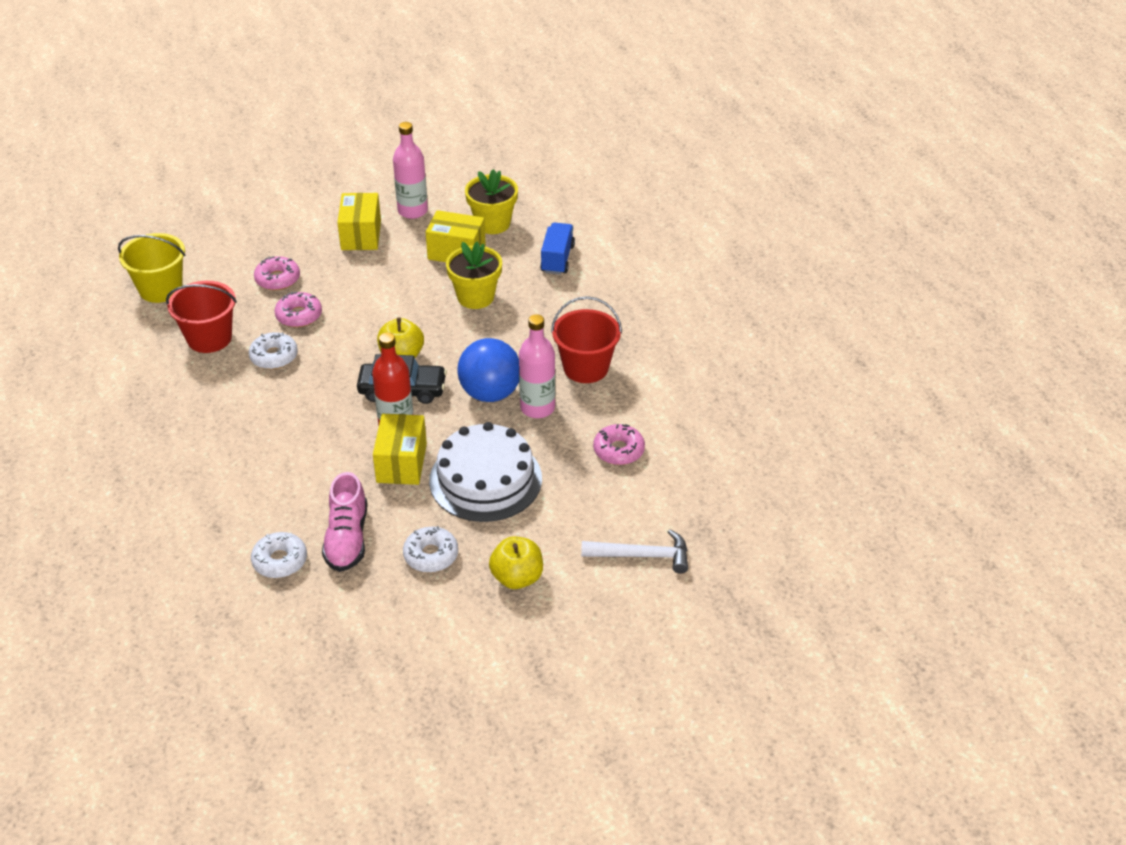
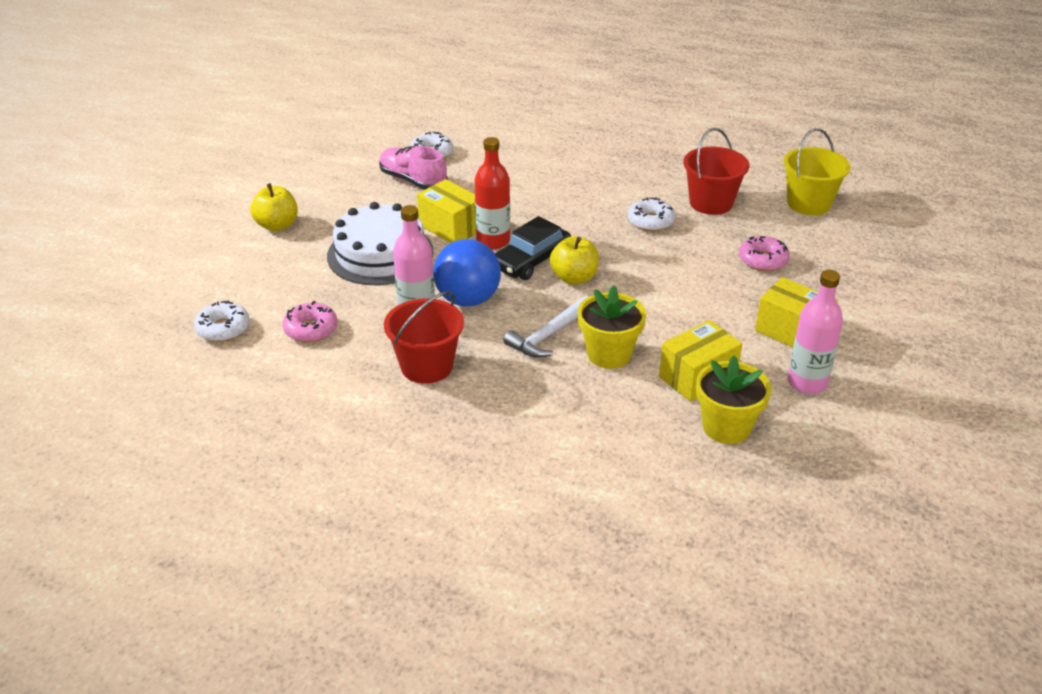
camera: 130 degrees right, 5 degrees down
pink donut [274,292,322,327] -> none
white donut [403,526,458,572] -> white donut moved to [194,300,250,342]
blue truck [540,223,575,275] -> none
white hammer [581,529,688,574] -> white hammer moved to [504,296,588,358]

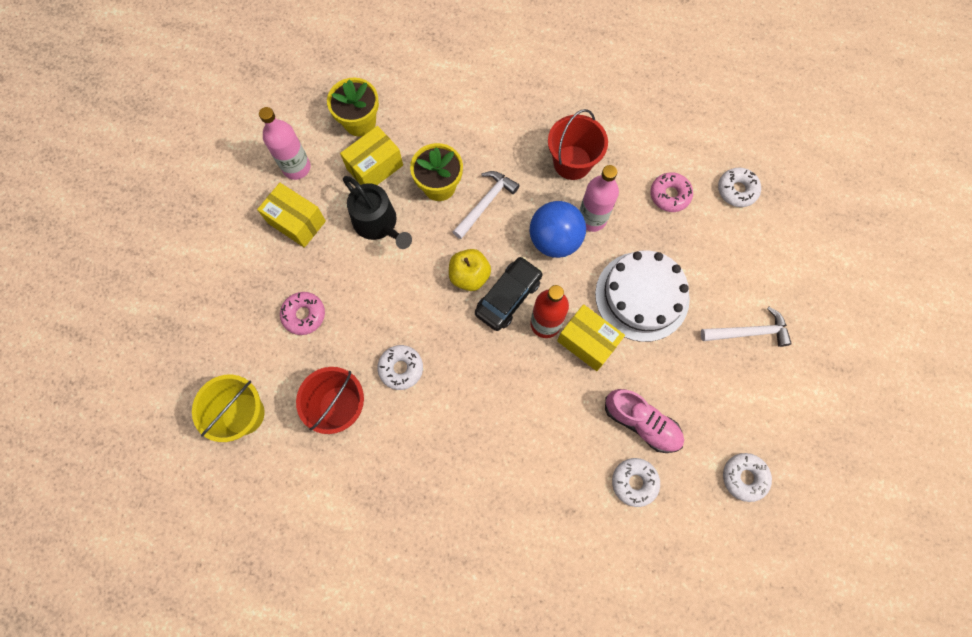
camera: 175 degrees right, 35 degrees up
yellow apple [251,183,298,231] -> white hammer [701,307,792,347]
none -> black watering can [343,176,412,249]
none -> white donut [723,453,772,502]

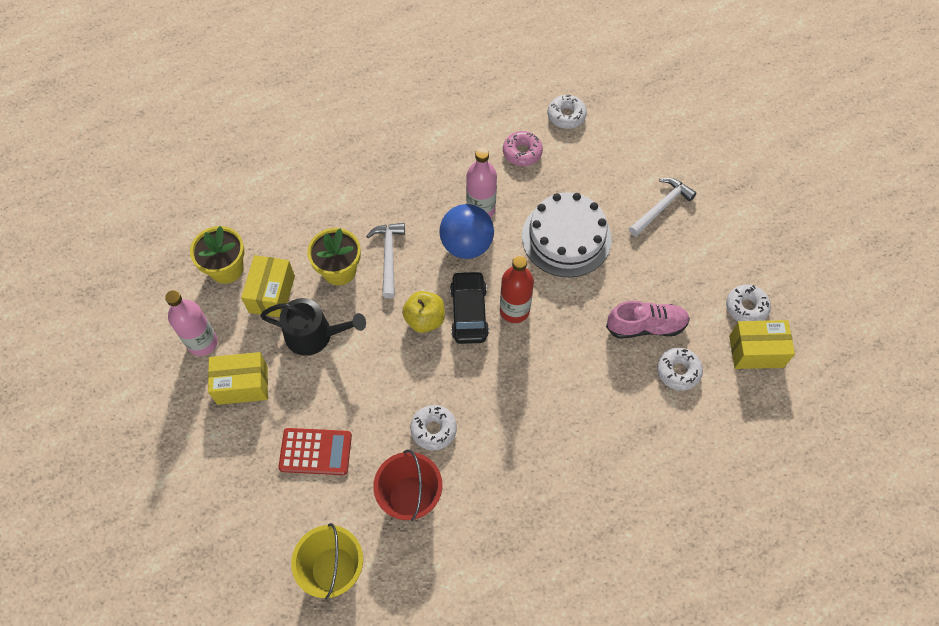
camera: 40 degrees left, 10 degrees down
pink donut [280,292,325,335] -> red calculator [278,428,352,475]
red bucket [548,109,608,180] -> none
yellow box [557,304,625,371] -> yellow box moved to [729,320,795,369]

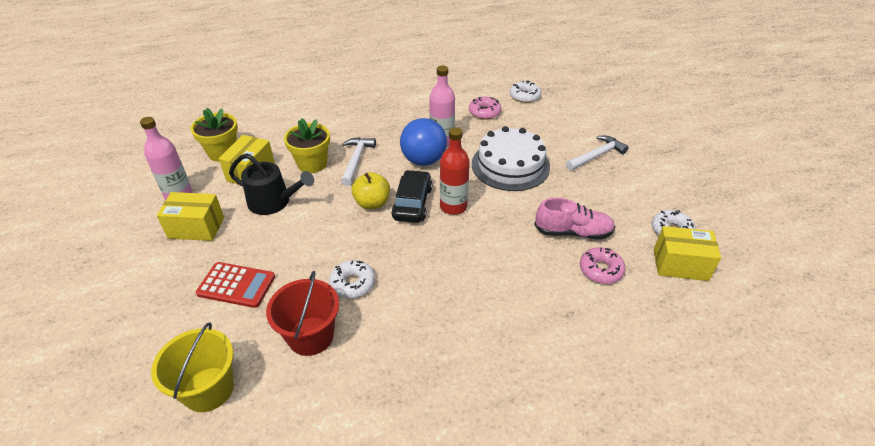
camera: 10 degrees right, 20 degrees down
white donut [657,348,703,391] -> pink donut [580,247,626,284]

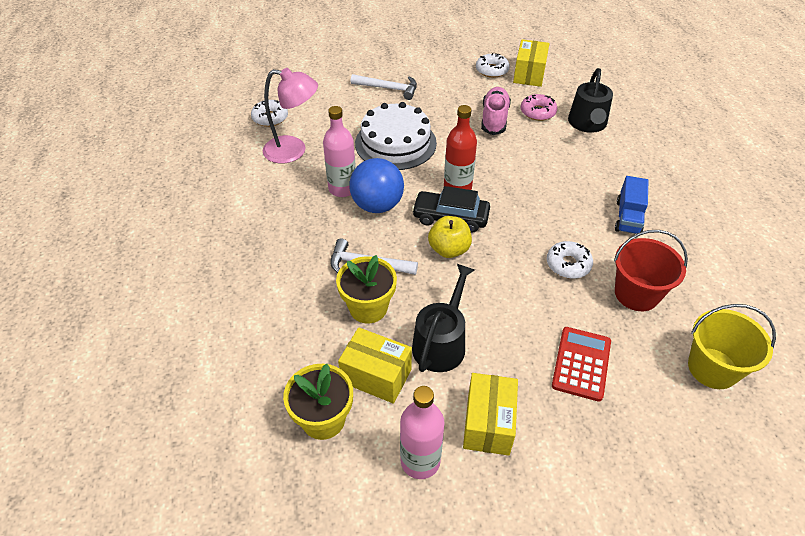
camera: 85 degrees left, 5 degrees up
pink donut [469,97,501,119] -> pink lamp [263,68,318,164]
white hammer [566,136,629,171] -> white hammer turned 135 degrees clockwise [351,74,417,100]
none -> black watering can [568,68,613,133]
none -> blue truck [615,176,649,234]

